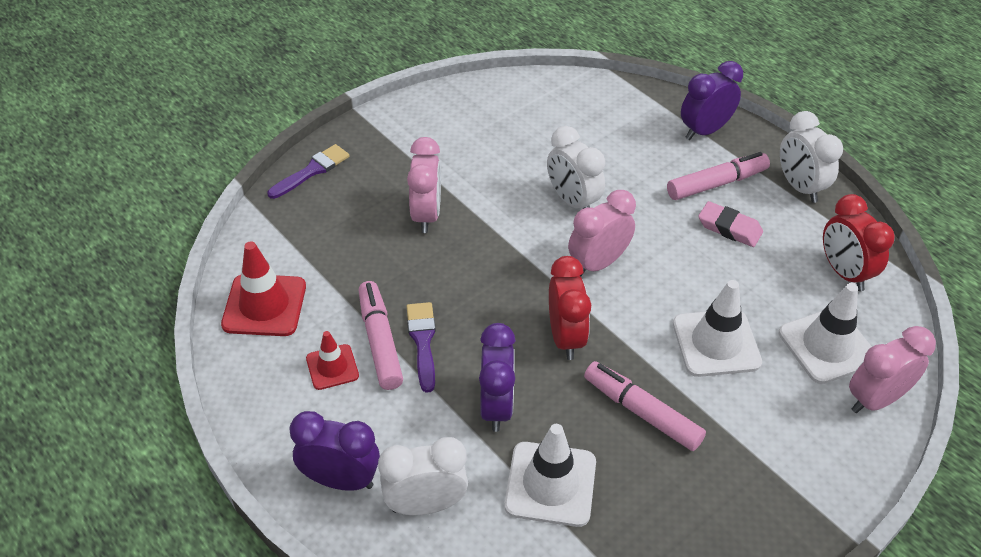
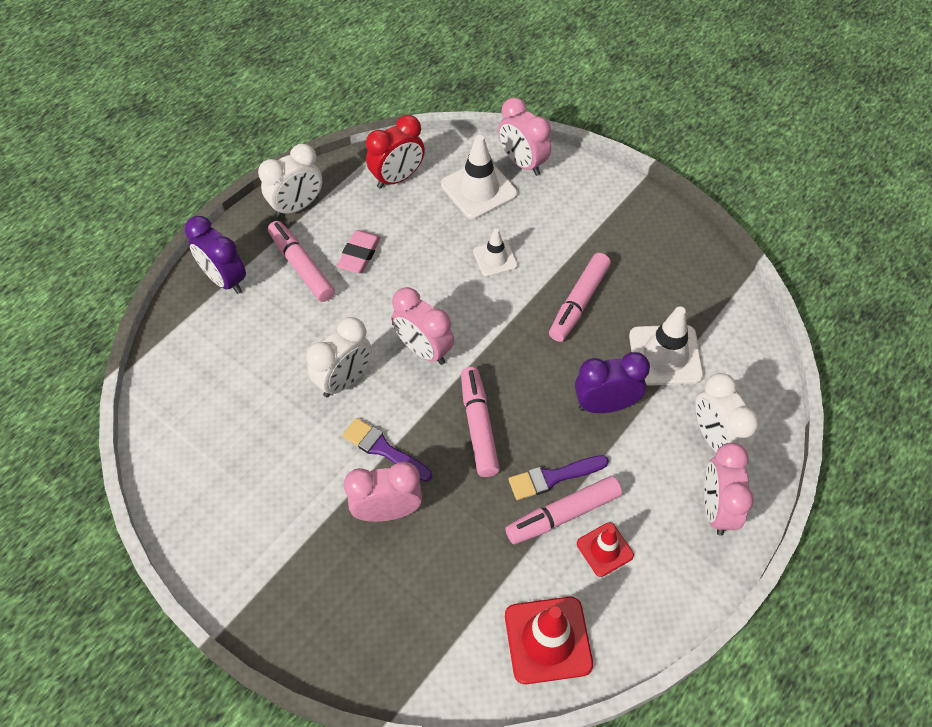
camera: 100 degrees left, 10 degrees up
purple brush [267,144,349,199] -> purple brush moved to [342,418,432,482]
purple clock [289,411,380,491] -> pink clock [704,443,754,536]
red clock [549,256,591,360] -> none
white traffic cone [673,280,762,377] -> white traffic cone [473,228,518,277], size x0.59
none -> pink marker [461,367,500,477]

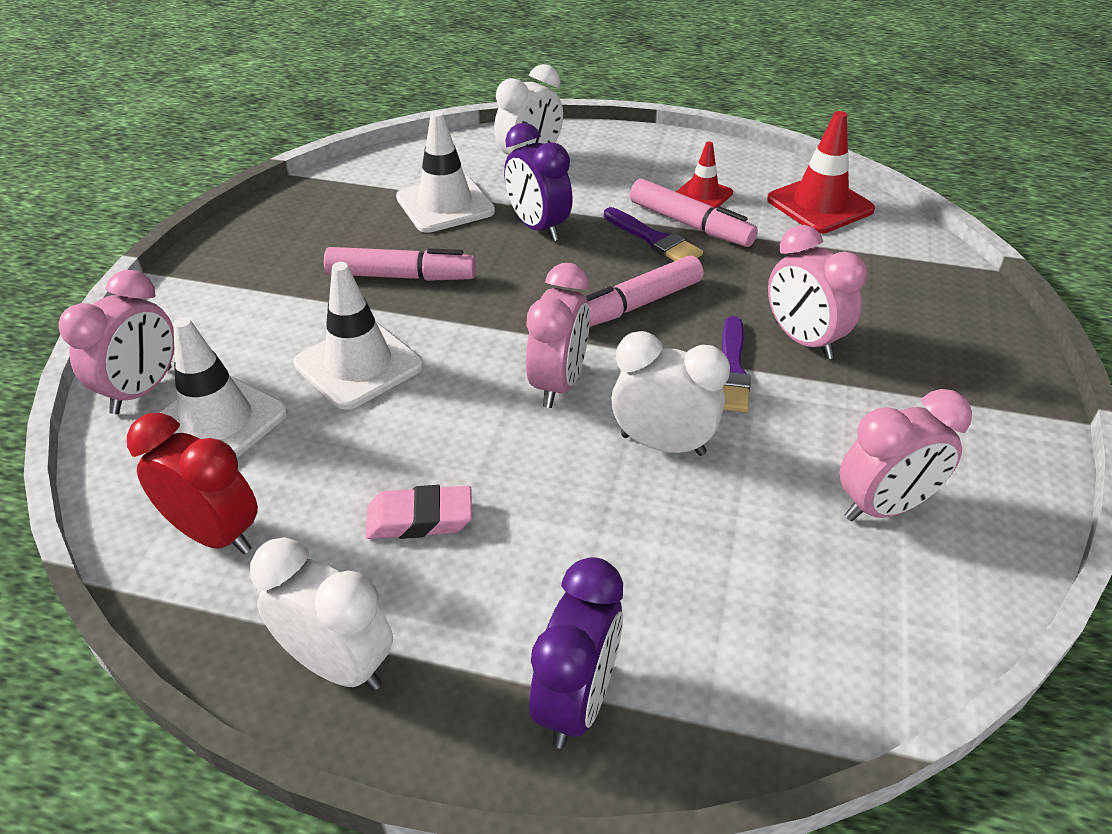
camera: 115 degrees left, 15 degrees down
pink marker [268,221,335,302] -> none
white traffic cone [473,228,518,277] -> white traffic cone [294,262,423,410], size x1.69
pink clock [704,443,754,536] -> pink clock moved to [840,389,972,521]

